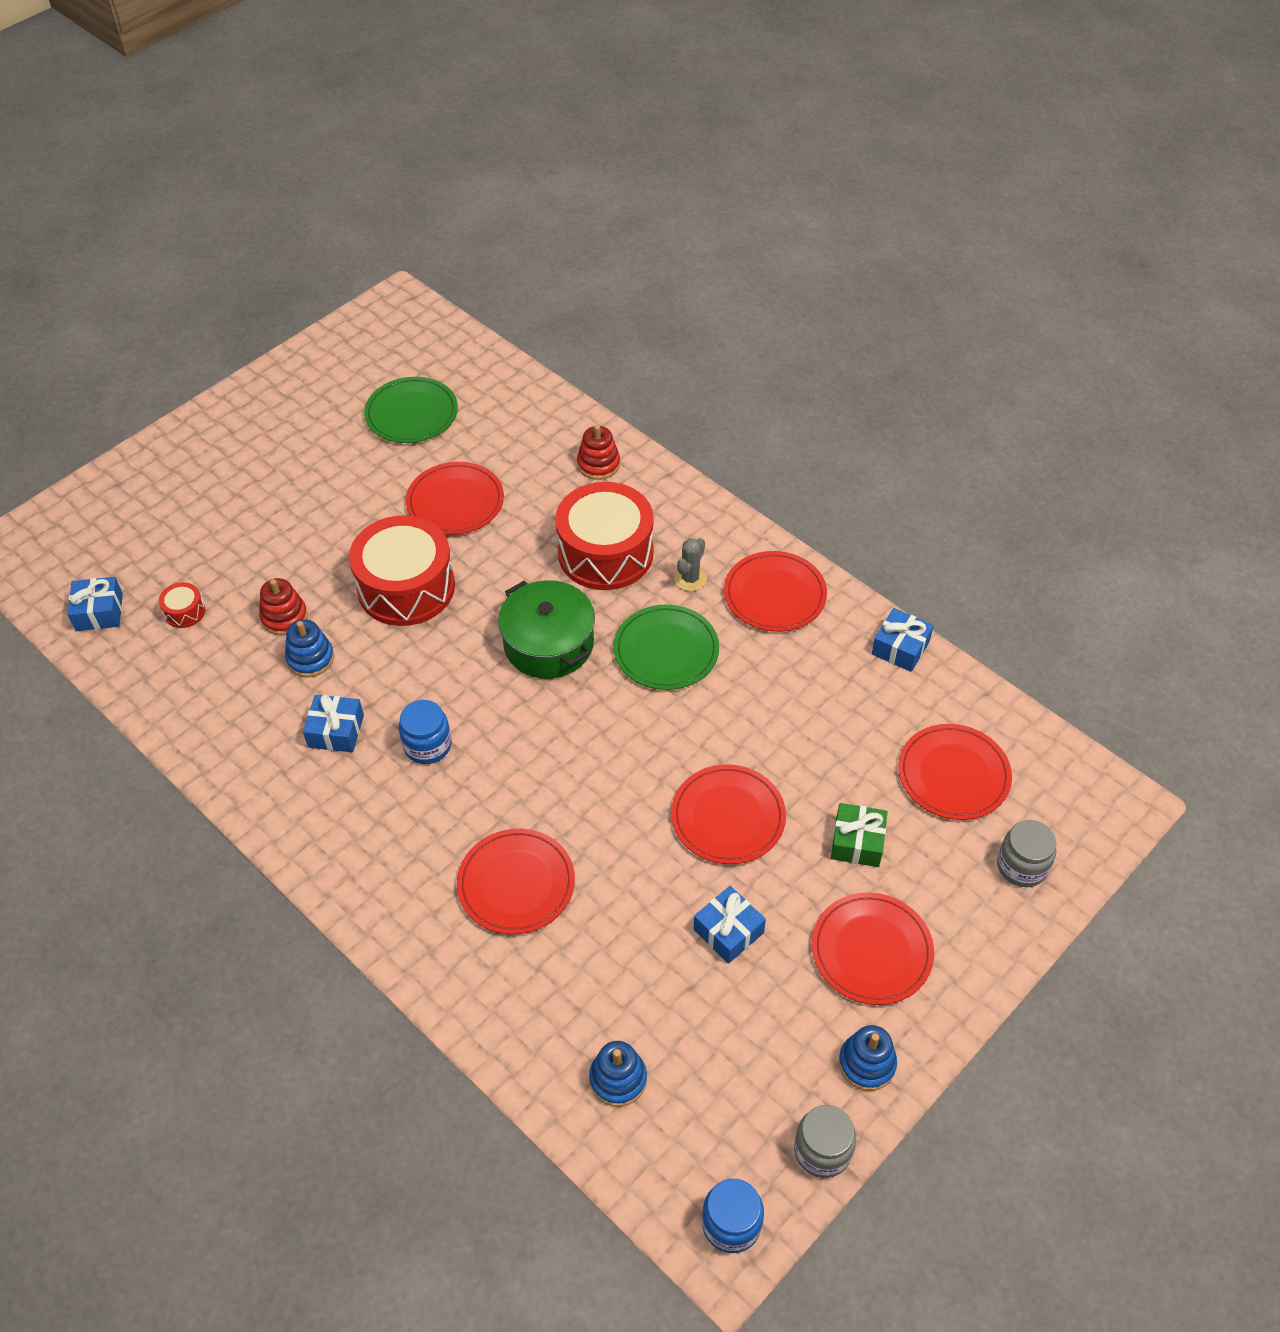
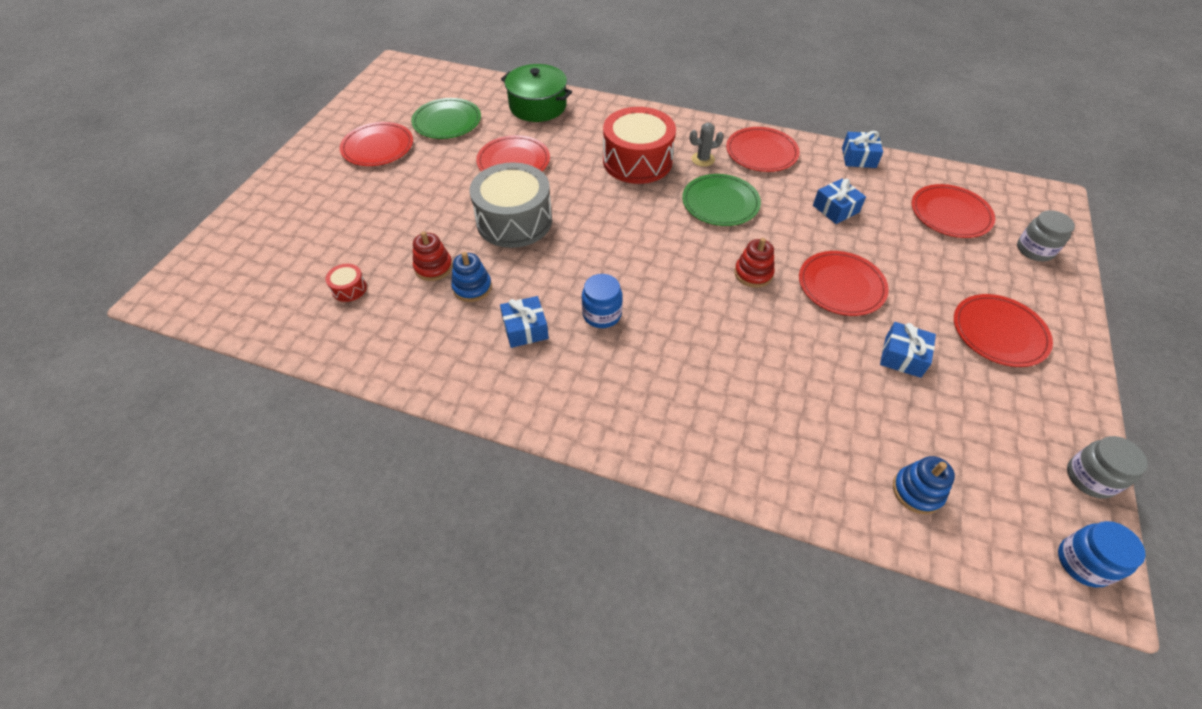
camera: 25 degrees left, 0 degrees up
blue gift [68,577,123,631] -> blue gift moved to [813,179,866,224]
red drum [349,515,455,626] -> grey drum [470,162,552,248]
red plate [457,829,575,934] -> red plate moved to [340,122,413,166]
green pot [498,580,595,679] -> green pot moved to [501,64,572,122]
red stacking toy [577,425,620,480] -> red stacking toy moved to [735,238,775,288]
grey cactus [674,538,707,591] -> grey cactus turned 75 degrees clockwise [690,122,724,167]
green gift [831,803,888,867] -> none
blue stacking toy [839,1025,897,1091] -> none

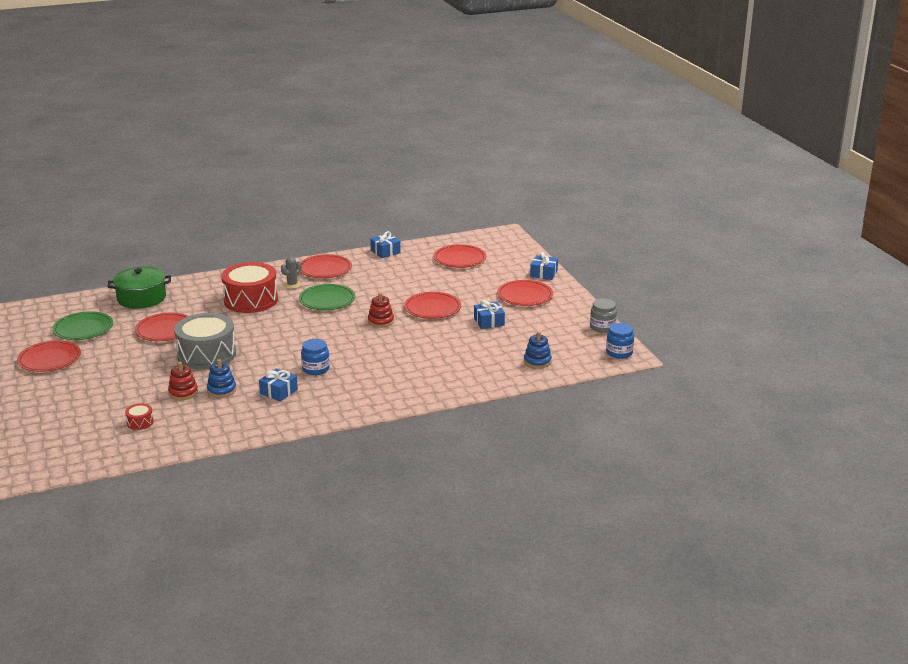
camera: 40 degrees left, 25 degrees down
blue gift [813,179,866,224] -> blue gift moved to [530,252,558,280]
grey jar [1017,210,1075,261] -> none

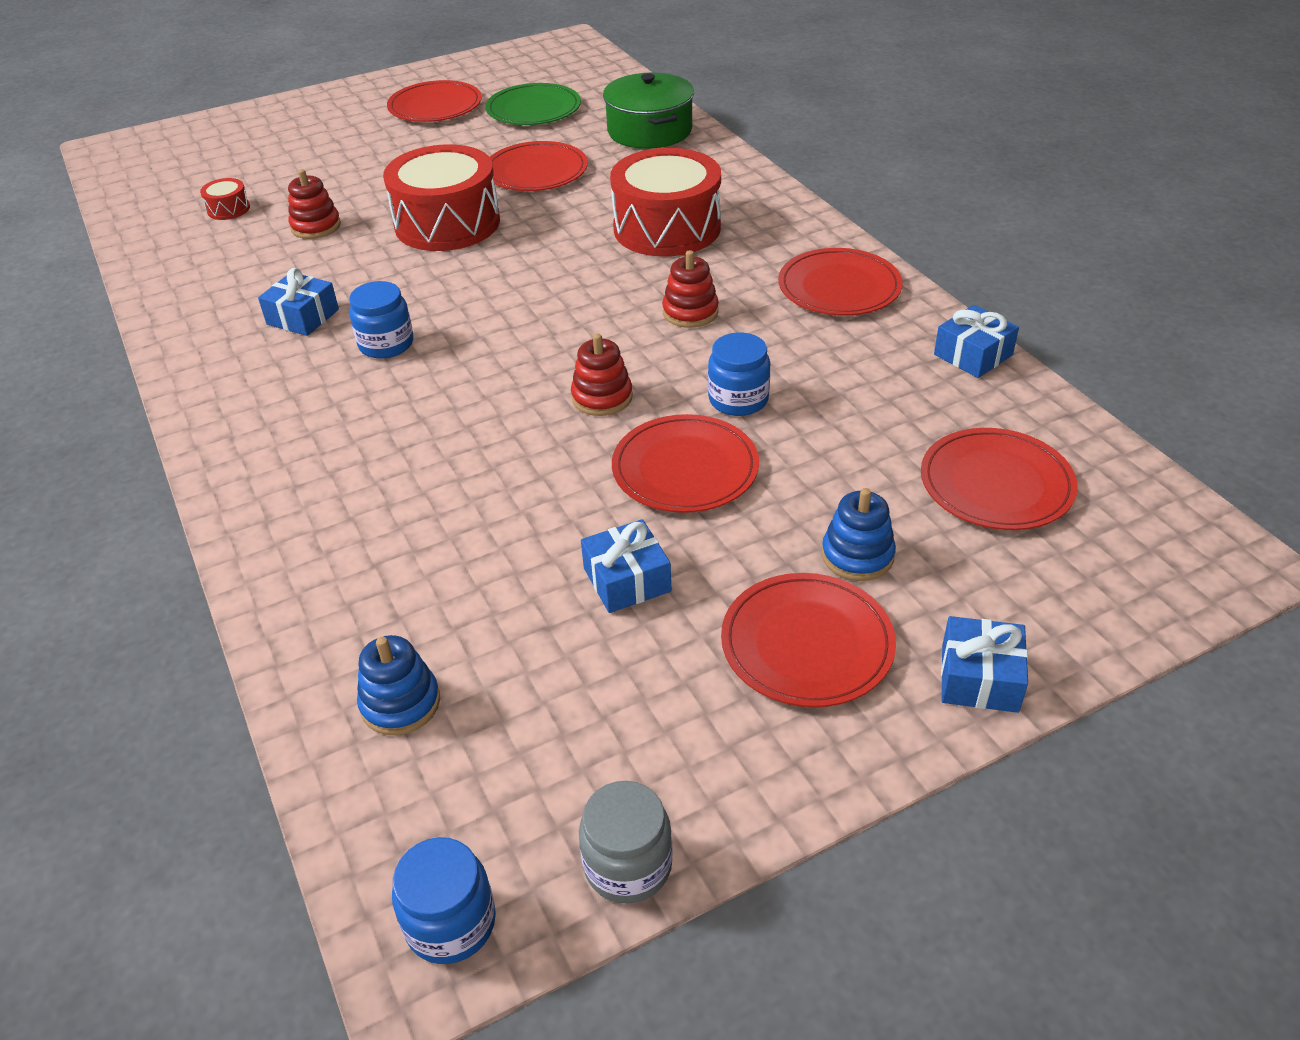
camera: 85 degrees right, 15 degrees up
grey drum [174,313,236,370] -> red drum [383,144,500,251]
blue stacking toy [207,359,236,398] -> blue stacking toy moved to [822,488,896,581]
grey cactus [281,257,302,289] -> none
green plate [299,284,355,310] -> red stacking toy [662,250,719,328]
none -> blue jar [708,332,770,416]

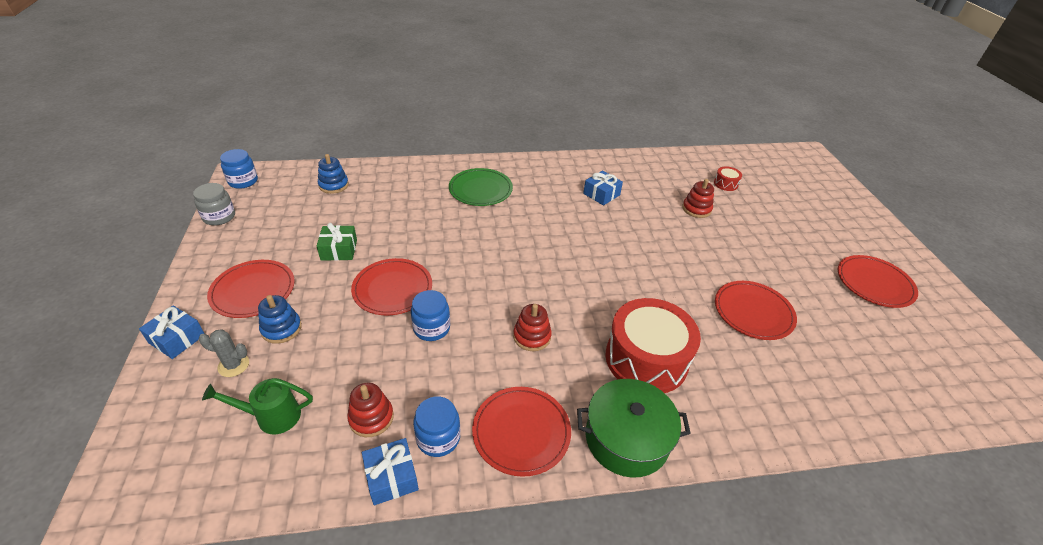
camera: 105 degrees right, 0 degrees up
blue jar [349,281,413,359] -> blue jar moved to [413,396,460,457]
red drum [383,144,500,251] -> none
green plate [485,83,581,125] -> green plate moved to [449,168,513,206]
red stacking toy [571,333,633,416] -> red stacking toy moved to [347,383,394,437]
blue gift [581,519,671,613] -> green gift [317,223,357,261]
green pot [603,72,694,149] -> green pot moved to [577,379,691,478]
red plate [921,428,1078,530] -> green watering can [202,378,313,434]
none -> grey cactus [199,329,249,377]

